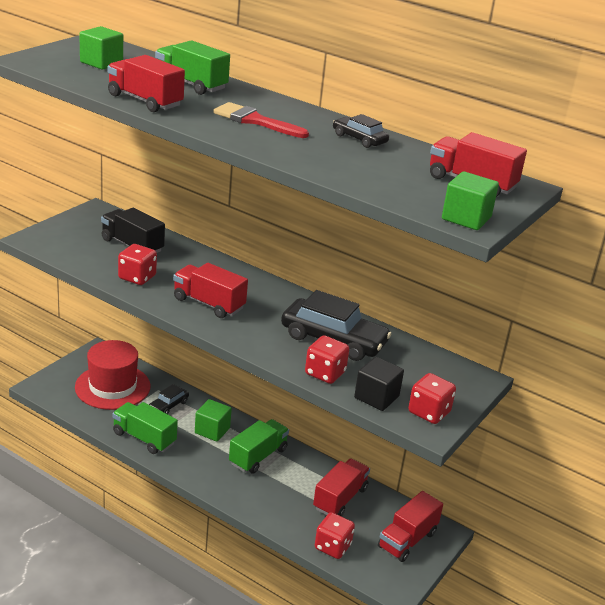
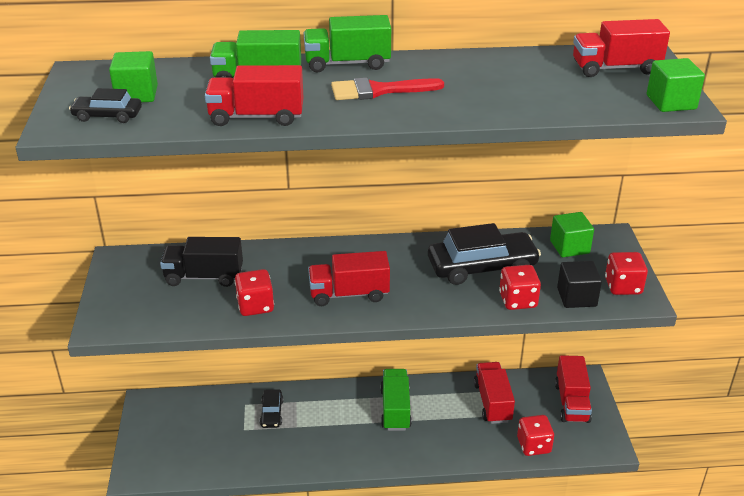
camera: 35 degrees left, 5 degrees up
red hat [75,340,151,410] -> none
green truck [112,402,178,454] -> green truck moved to [304,15,391,72]
green cube [195,399,232,442] -> green cube moved to [550,212,594,257]
black car [333,114,389,148] -> black car moved to [69,88,142,123]

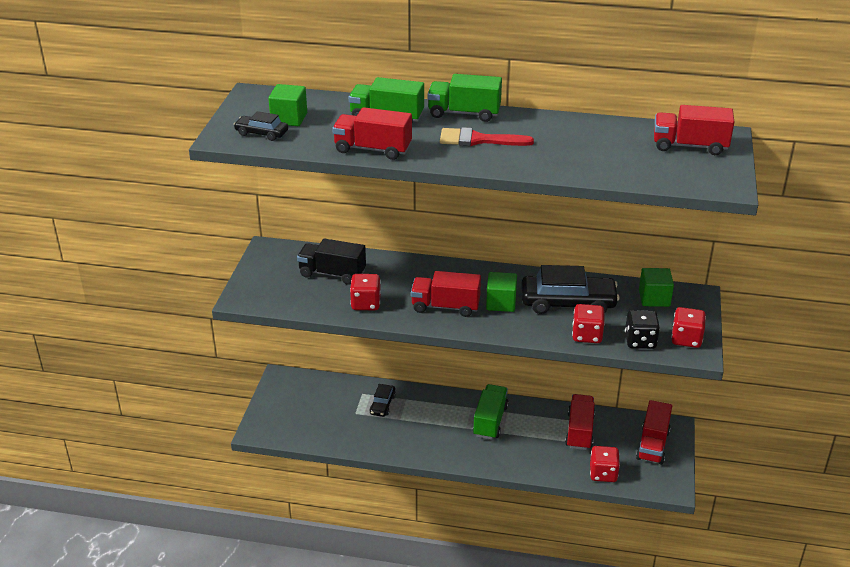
camera: 15 degrees right, 0 degrees up
black cube [557,261,602,308] -> black dice [625,310,660,349]
green cube [647,58,705,112] -> green cube moved to [486,272,517,312]

